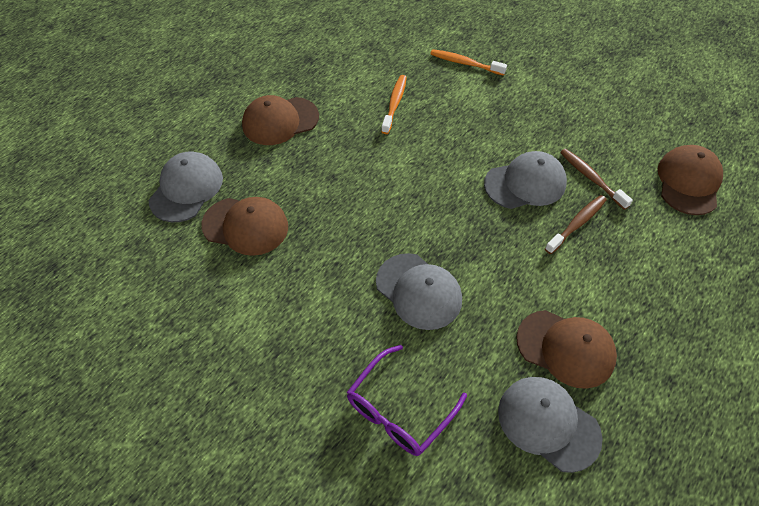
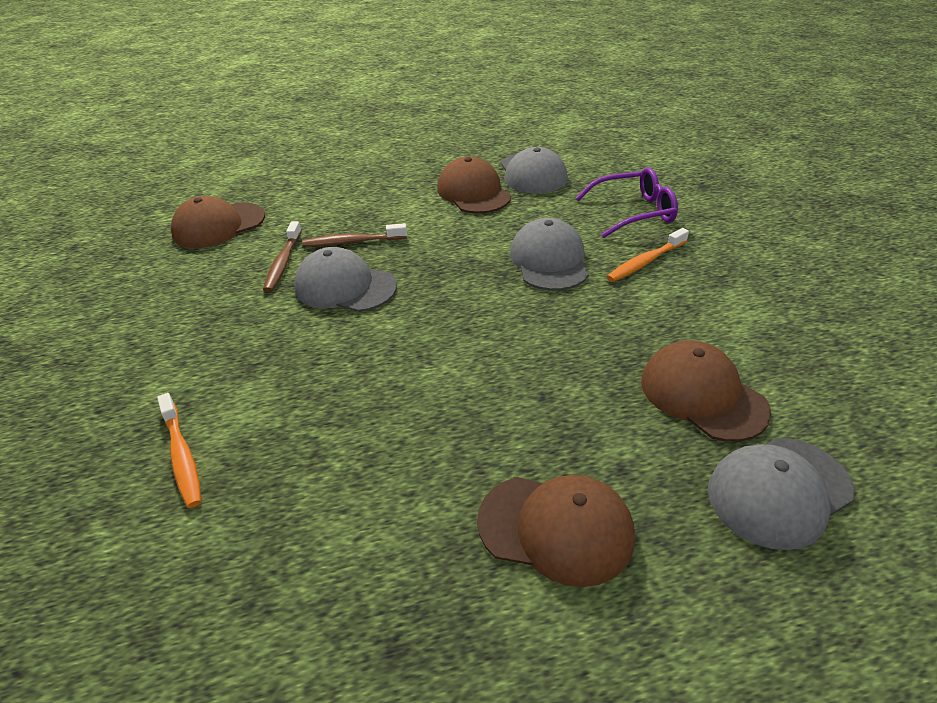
camera: 140 degrees left, 15 degrees down
orange toothbrush [381,75,407,134] -> orange toothbrush moved to [606,228,689,282]

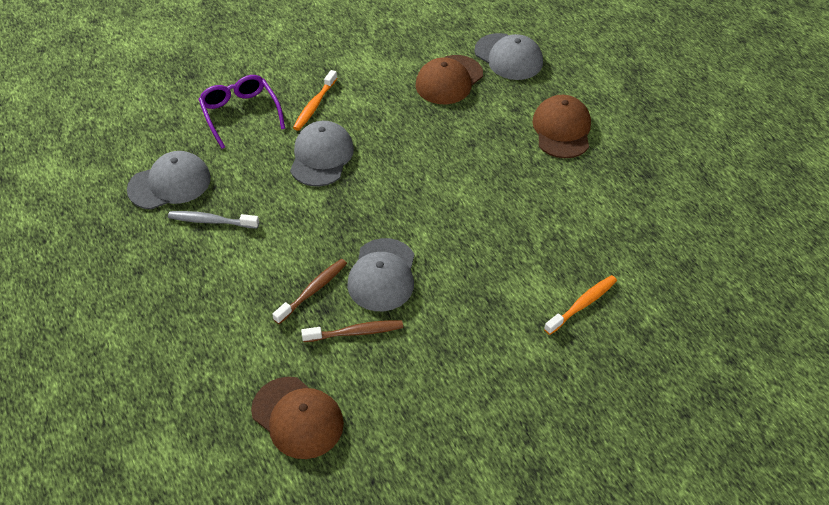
camera: 105 degrees left, 10 degrees up
brown toothbrush [302,223,407,247] -> brown toothbrush turned 120 degrees counterclockwise [272,259,347,324]
brown cap [437,156,511,214] -> grey toothbrush [168,211,259,229]
grey cap [510,218,589,291] -> grey cap turned 120 degrees clockwise [290,121,354,187]
orange toothbrush [606,228,689,282] -> orange toothbrush turned 75 degrees clockwise [293,70,337,131]

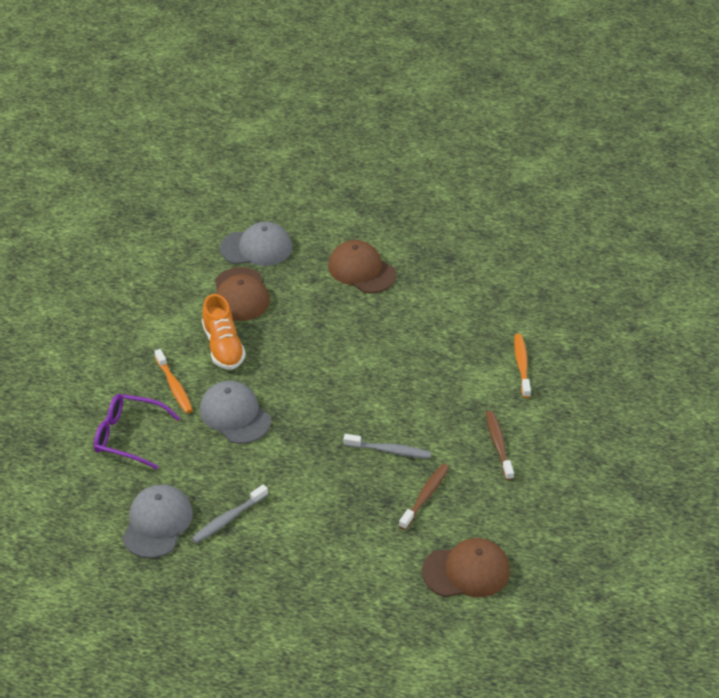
camera: 50 degrees left, 5 degrees down
brown toothbrush [272,259,347,324] -> brown toothbrush moved to [486,411,514,481]
grey cap [347,238,414,311] -> grey toothbrush [343,434,431,459]
none -> orange shoe [202,294,246,370]

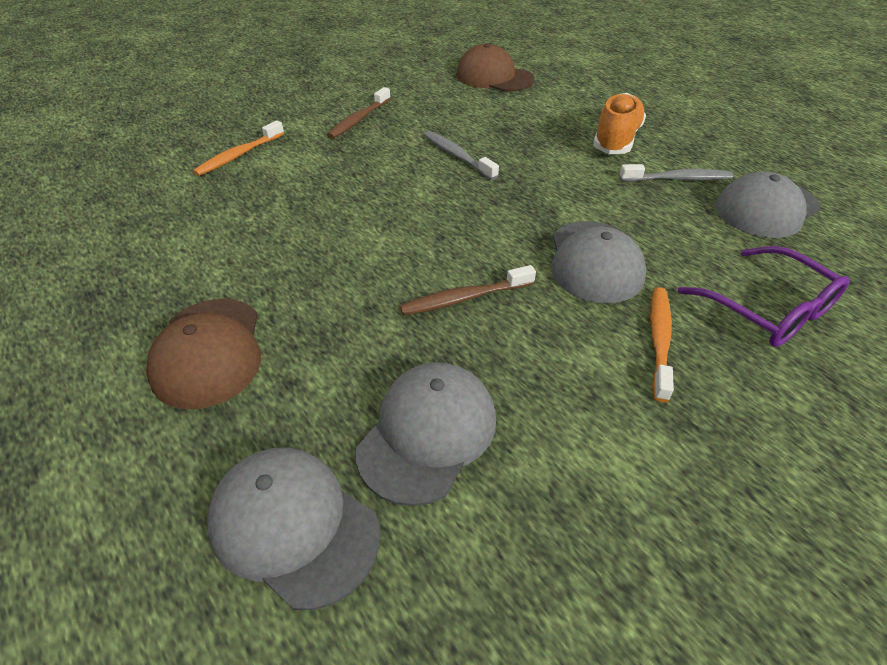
camera: 140 degrees left, 0 degrees up
orange shoe [202,294,246,370] -> orange shoe moved to [593,93,646,154]
brown cap [215,267,270,321] -> grey cap [356,362,496,506]
brown toothbrush [399,464,449,530] -> brown toothbrush moved to [400,265,536,315]

